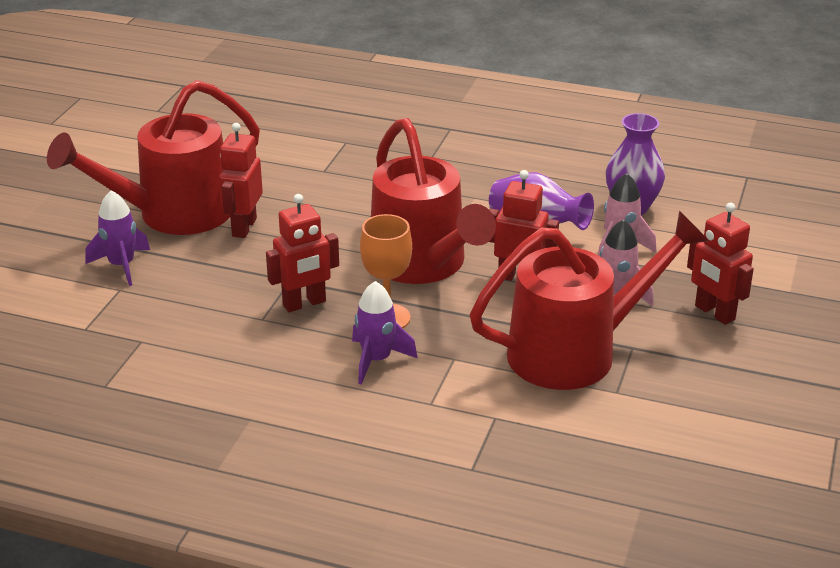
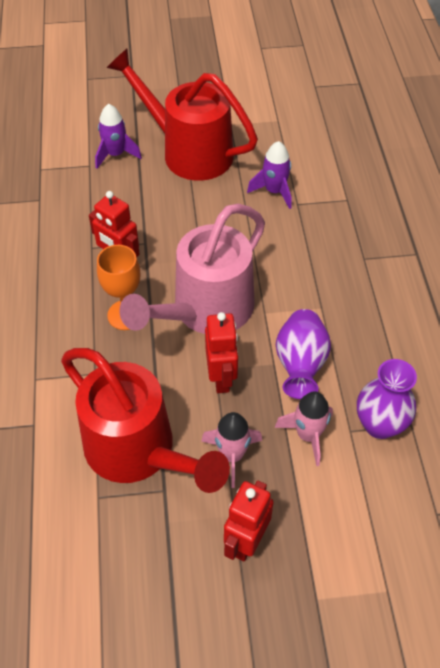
camera: 65 degrees right, 20 degrees up
red robot [219,123,263,238] -> none
purple rocket [352,281,417,385] -> purple rocket moved to [247,141,291,209]
red watering can [371,118,496,284] -> pink watering can [119,204,265,334]

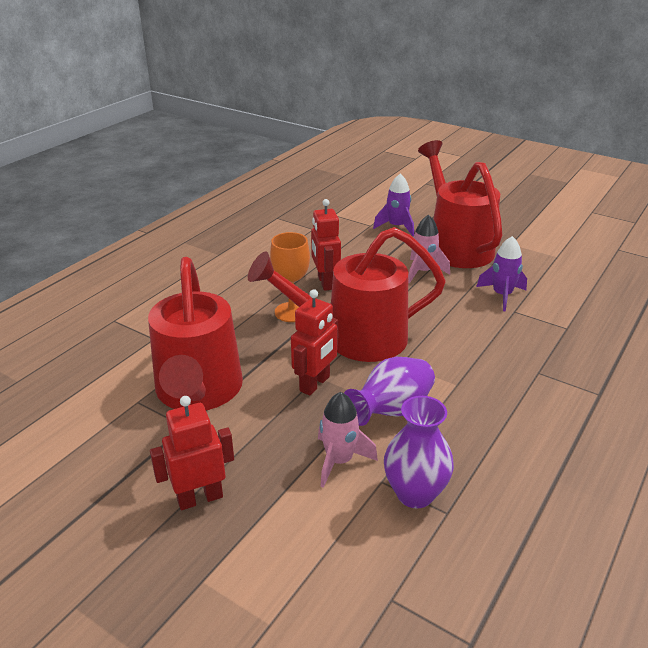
camera: 40 degrees right, 20 degrees down
pink watering can [119,204,265,334] -> red watering can [248,227,446,362]
pink rocket [201,412,262,488] -> pink rocket moved to [408,214,450,284]

